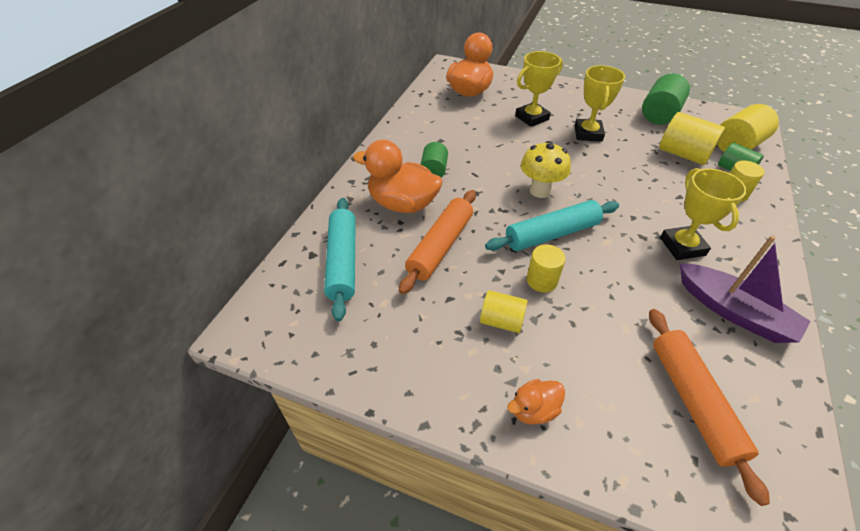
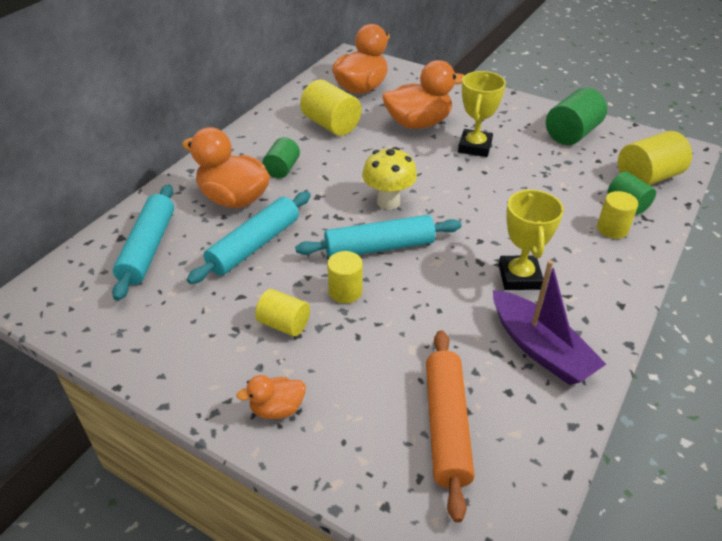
camera: 10 degrees right, 5 degrees down
orange rolling pin [399,190,476,294] -> turquoise rolling pin [187,191,311,284]
yellow trophy [515,51,563,127] -> orange duck [382,60,465,129]
yellow cylinder [659,112,725,165] -> yellow cylinder moved to [300,79,361,136]

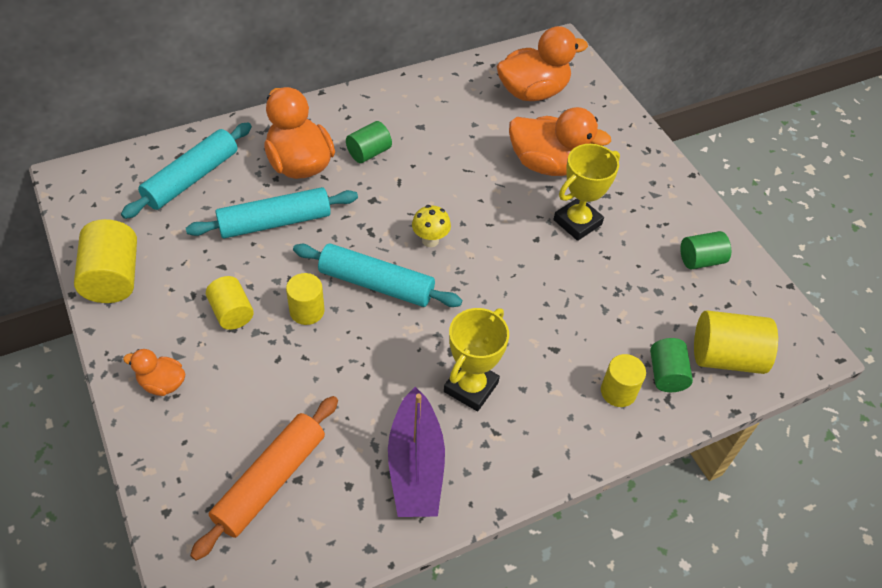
camera: 30 degrees right, 10 degrees up
yellow cylinder [300,79,361,136] -> yellow cylinder moved to [74,219,137,303]
yellow mushroom [362,147,417,210] -> yellow mushroom [412,205,451,247], size x0.66
green cylinder [546,88,607,145] -> green cylinder [680,231,731,269], size x0.63

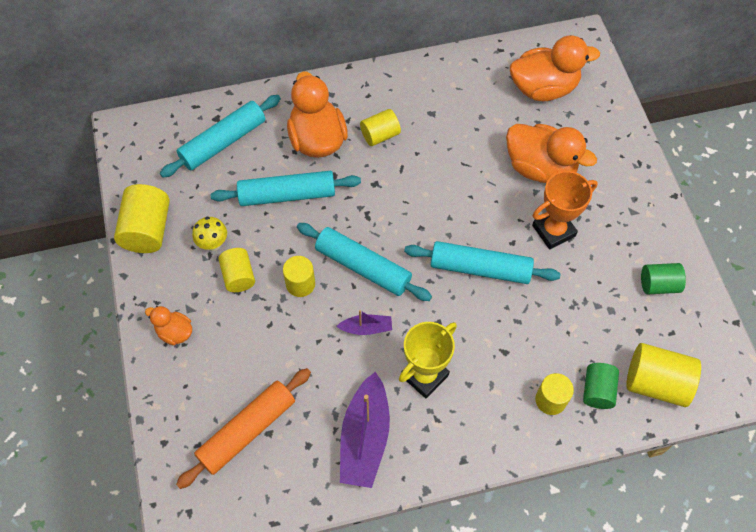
camera: 15 degrees right, 10 degrees up
green cylinder [346,121,392,163] -> yellow cylinder [360,109,401,146]
yellow mushroom [412,205,451,247] -> yellow mushroom moved to [192,217,227,251]
yellow trophy [553,144,620,241] -> orange trophy [532,171,598,250]
none -> purple boat [336,310,392,335]
none -> turquoise rolling pin [404,241,561,284]

